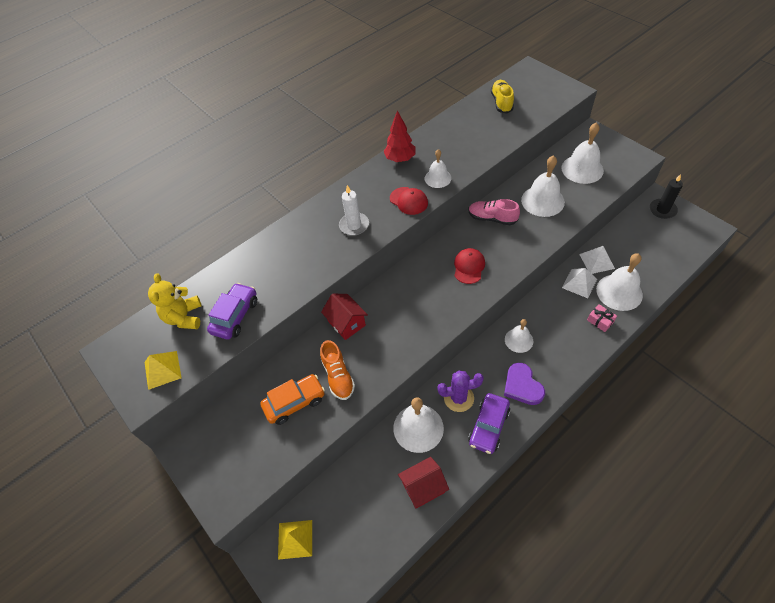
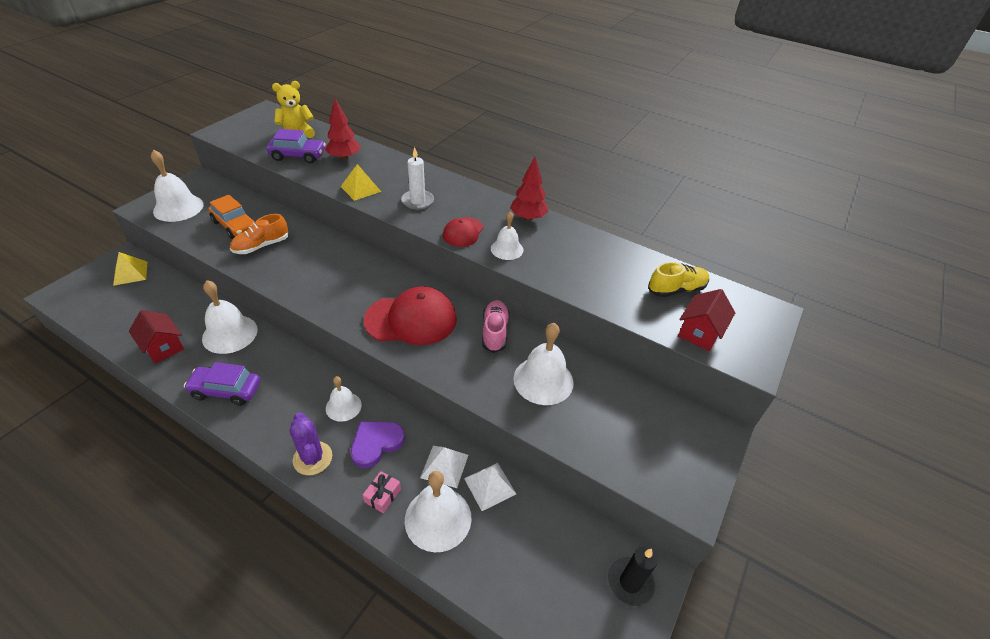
camera: 65 degrees right, 10 degrees down
yellow pyramid [144,351,182,390] -> yellow pyramid moved to [340,164,381,201]
red house [321,294,368,340] -> red house moved to [678,289,735,351]
purple cactus [437,370,484,412] -> purple cactus moved to [290,412,332,475]
red cap [454,248,485,284] -> red cap [364,286,457,345], size x1.82
purple heart [504,363,545,405] -> purple heart moved to [350,422,405,468]
white bell [562,123,604,184] -> white bell moved to [151,149,204,222]
none -> red tree [325,99,360,161]

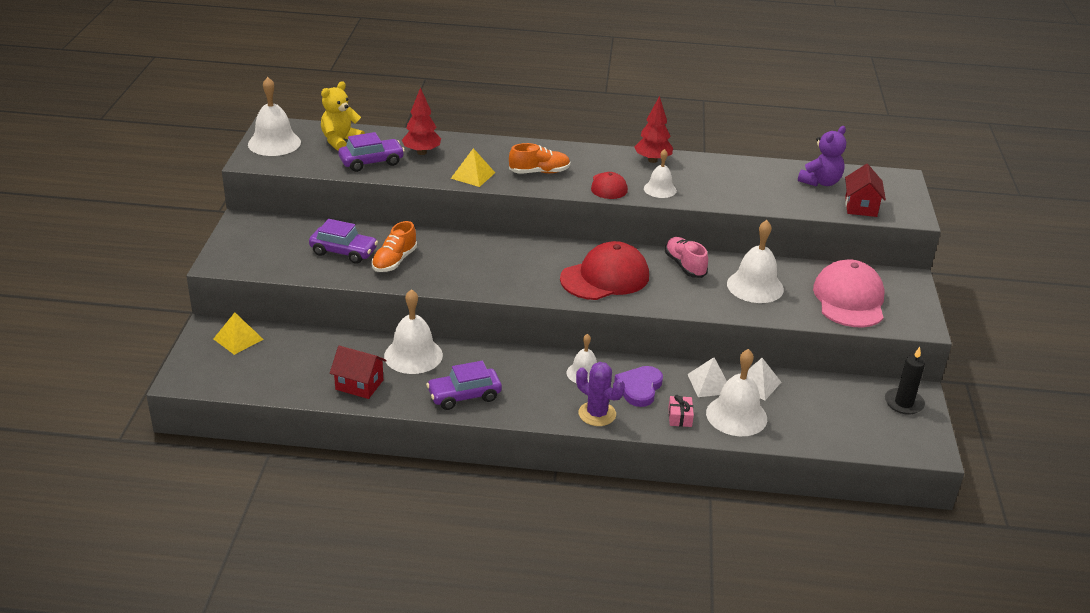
camera: 25 degrees left, 10 degrees down
white bell [151,149,204,222] -> white bell moved to [248,77,301,156]
orange car [208,195,256,239] -> purple car [309,219,378,264]
white candle [401,147,434,210] -> orange shoe [509,143,570,174]
yellow shoe [648,262,709,297] -> purple teddy bear [798,126,846,187]
none -> pink cap [813,259,885,327]

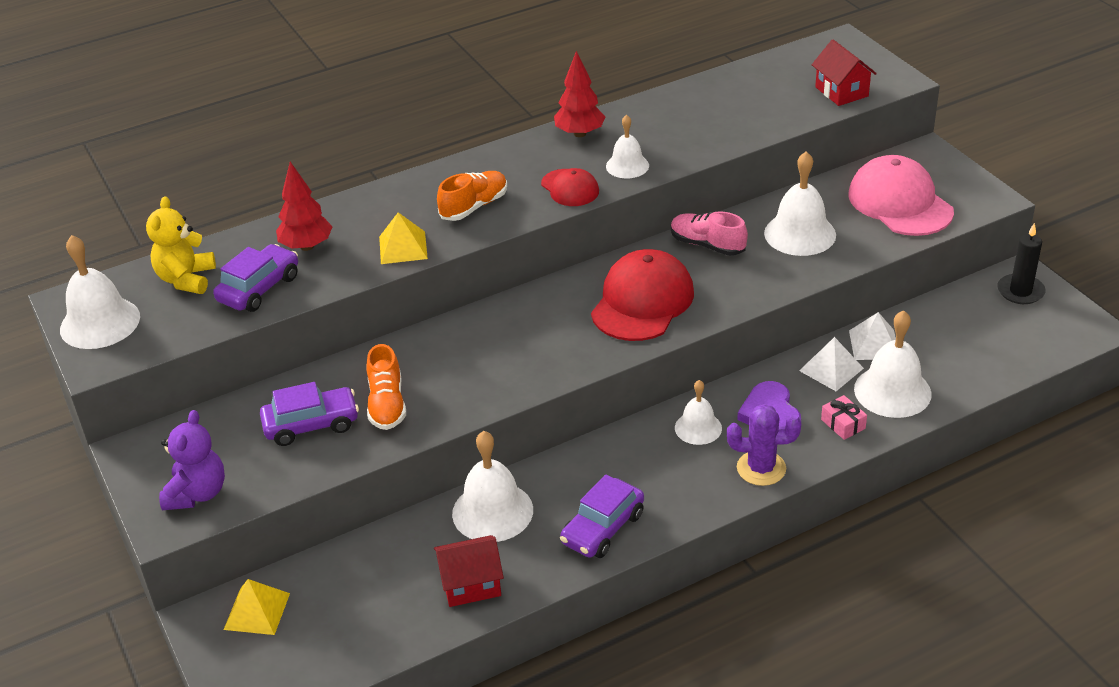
camera: 30 degrees left, 5 degrees up
purple teddy bear [798,126,846,187] -> purple teddy bear moved to [159,410,225,510]

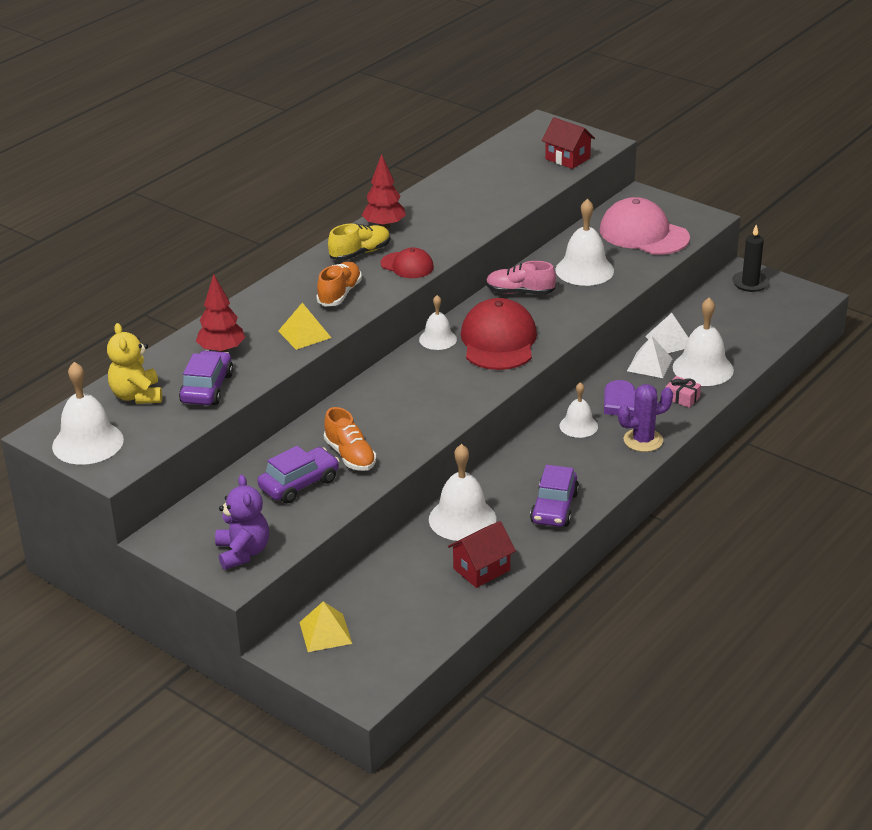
camera: 25 degrees left, 5 degrees down
white bell [606,115,649,178] -> white bell moved to [419,295,457,350]
none -> yellow shoe [328,223,390,261]

